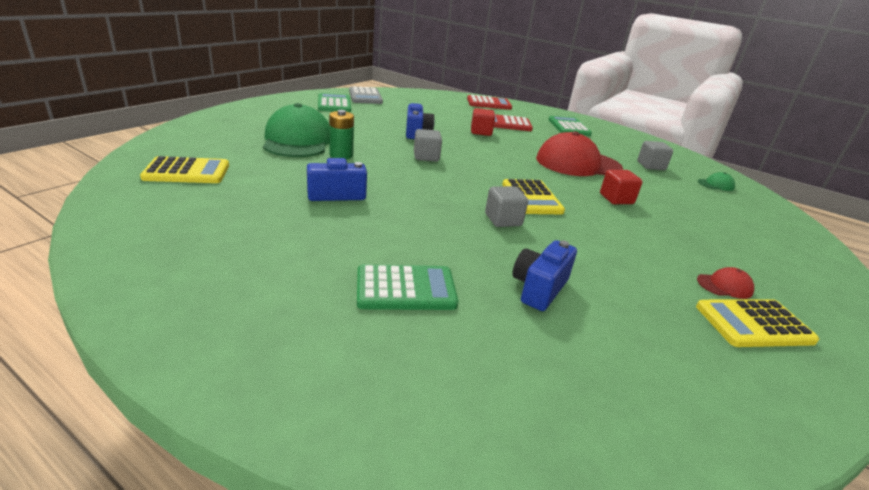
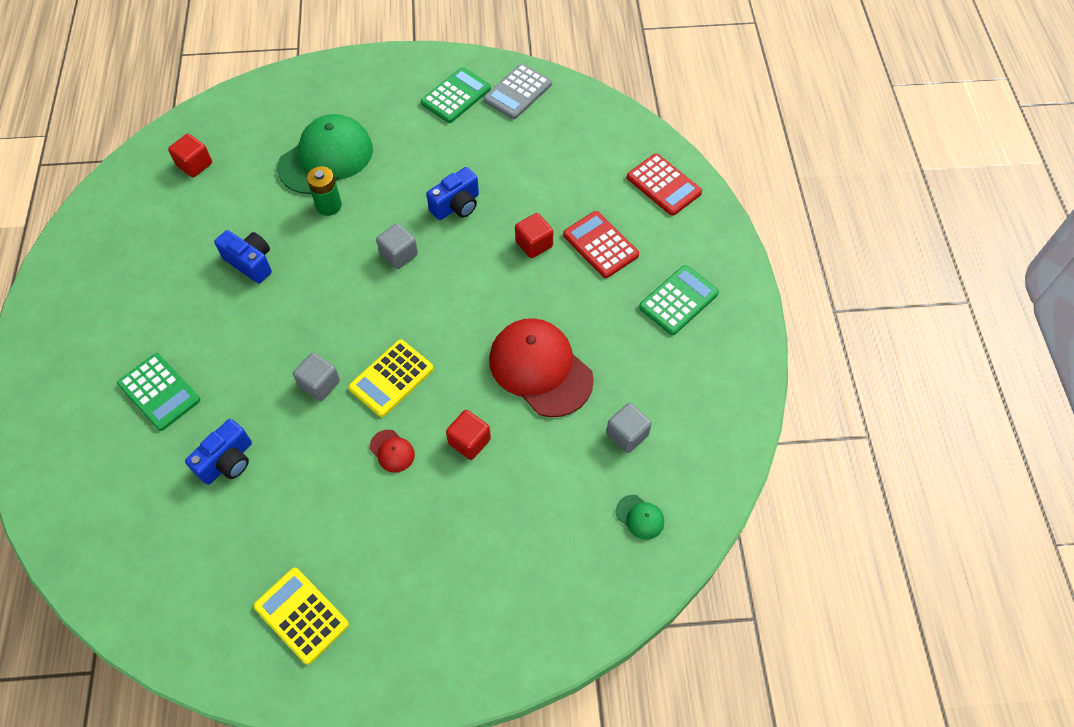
camera: 55 degrees right, 30 degrees up
yellow calculator [140,156,229,183] -> red cube [168,134,212,177]
blue camera [512,240,577,311] -> blue camera turned 135 degrees clockwise [185,419,252,485]
red cap [697,267,754,299] -> red cap moved to [370,430,415,473]

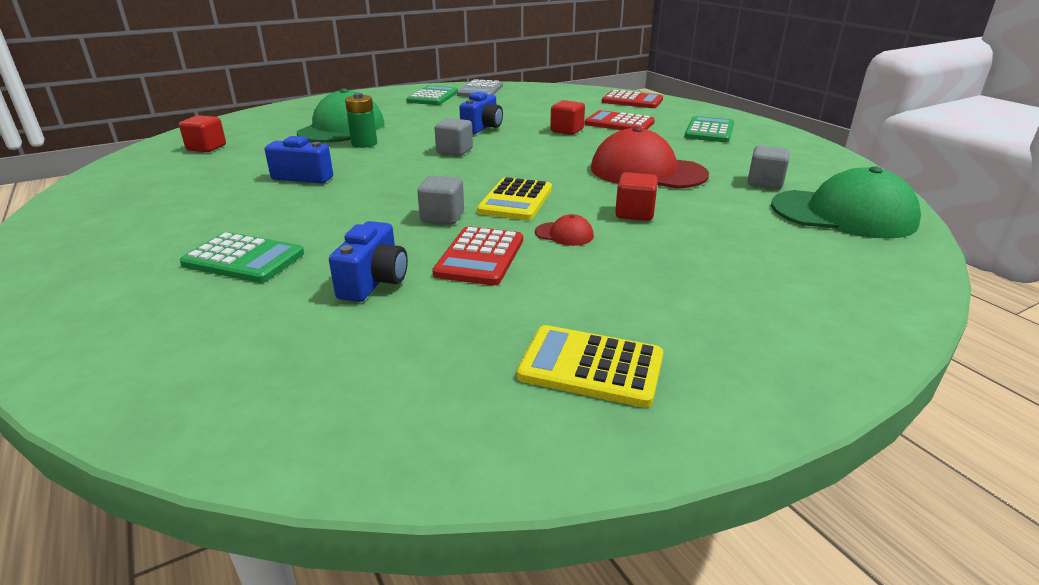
camera: 25 degrees left, 30 degrees down
green cap [616,495,664,540] -> green cap [771,166,921,239], size x2.42
none -> red calculator [432,226,523,286]

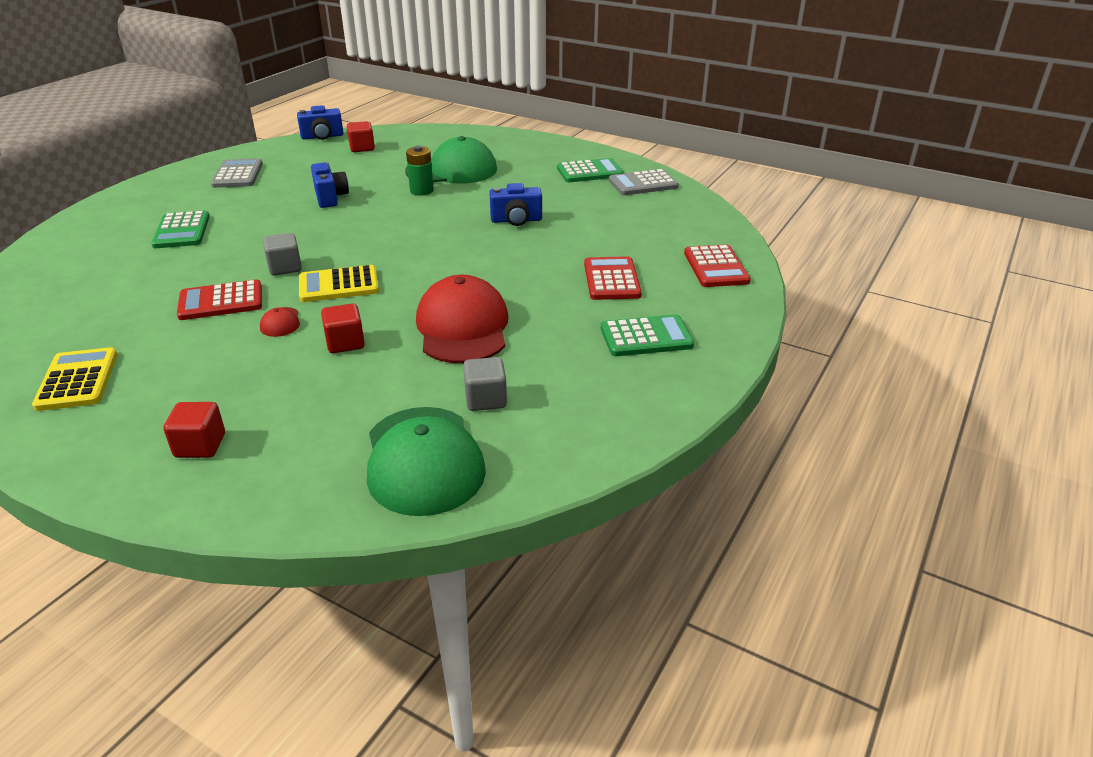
camera: 60 degrees right, 5 degrees up
blue camera [329,221,408,302] -> blue camera moved to [297,105,343,140]
grey cube [434,118,473,156] -> none
red cube [550,100,585,135] -> red cube moved to [164,402,225,458]
none -> grey calculator [211,158,263,188]

